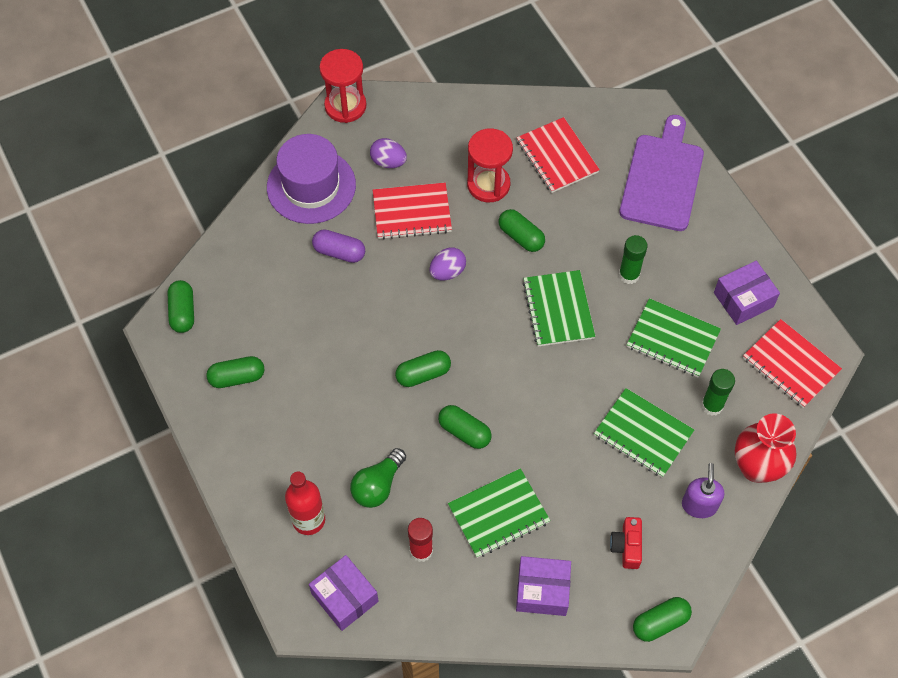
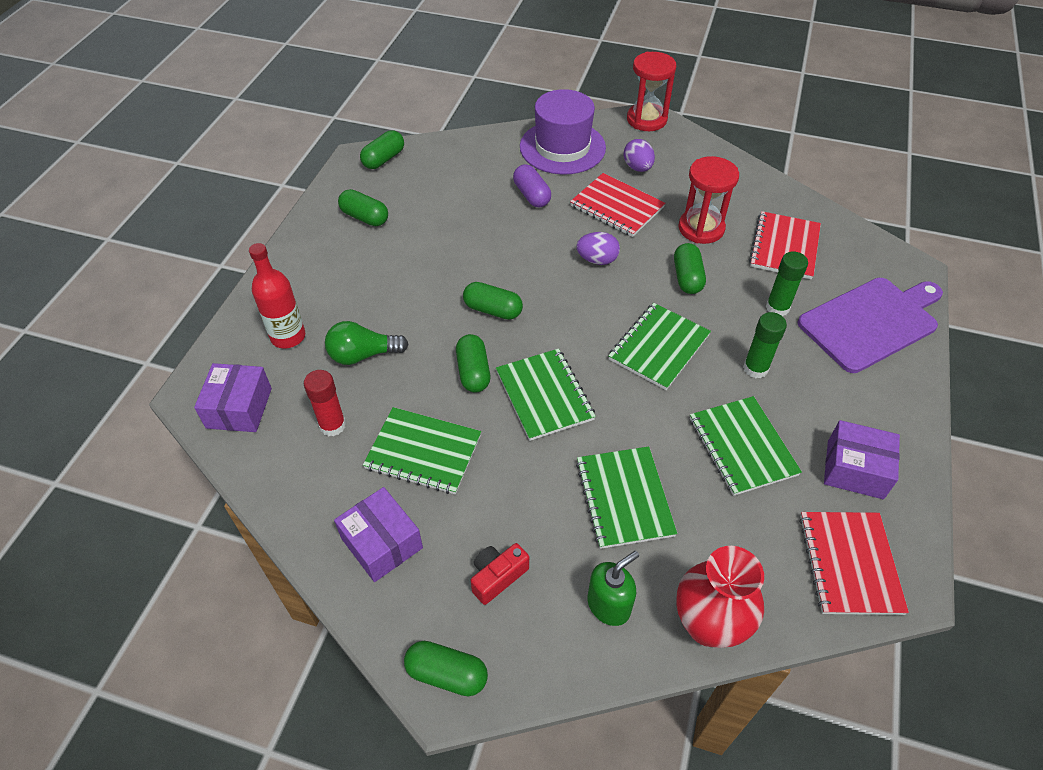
camera: 45 degrees right, 10 degrees down
purple soap dispenser [682,463,724,518] -> green soap dispenser [587,551,639,626]
green glue stick [701,369,735,416] -> green glue stick moved to [766,252,808,316]
none -> green notebook [496,348,596,441]

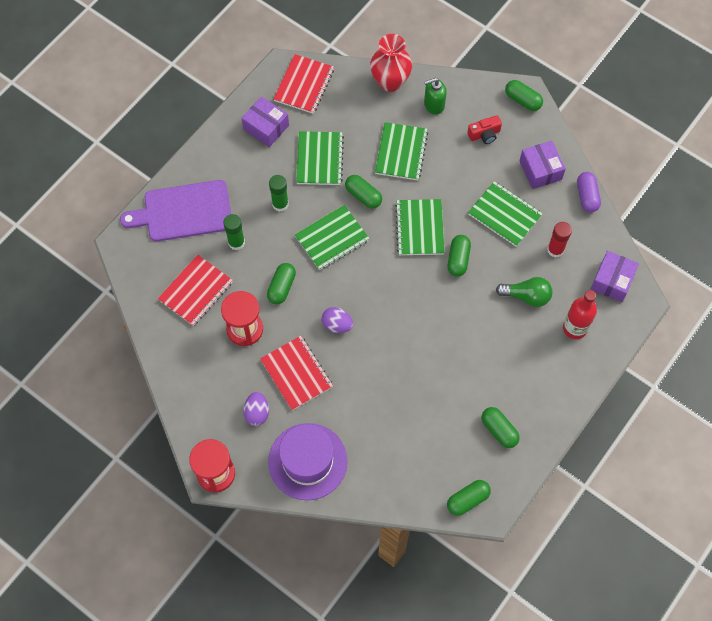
camera: 160 degrees left, 15 degrees up
green capsule [463,282,523,320] -> green capsule moved to [345,175,382,209]
purple capsule [513,164,551,207] -> purple capsule moved to [577,172,601,212]

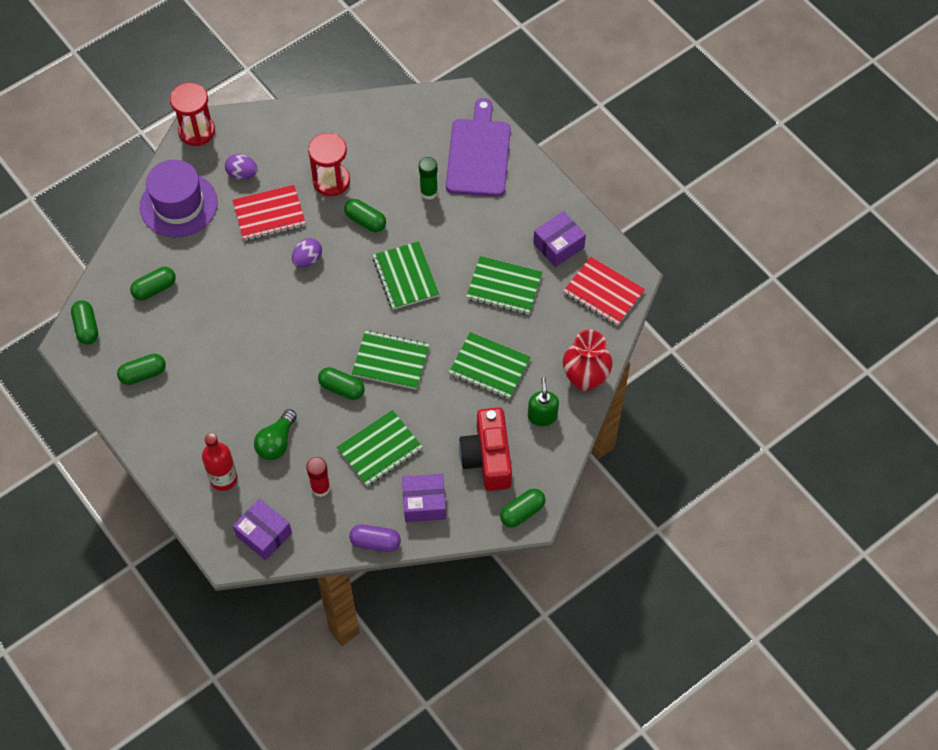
camera: 105 degrees right, 5 degrees down
red notebook [158,255,233,326] -> none
green glue stick [269,175,289,212] -> none
green capsule [345,175,382,209] -> green capsule moved to [130,267,176,300]
red camera [467,115,502,144] -> red camera [459,408,512,491], size x1.94

